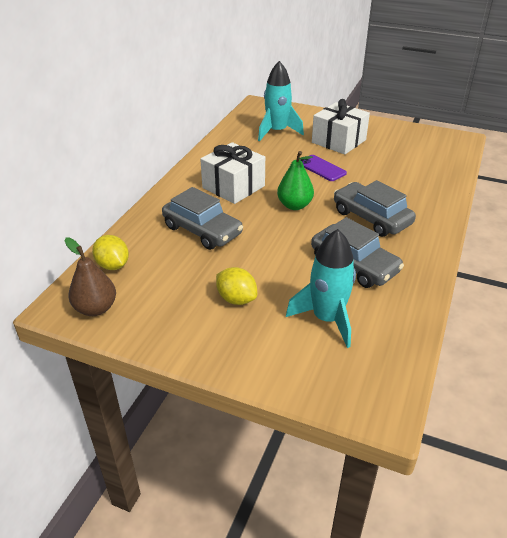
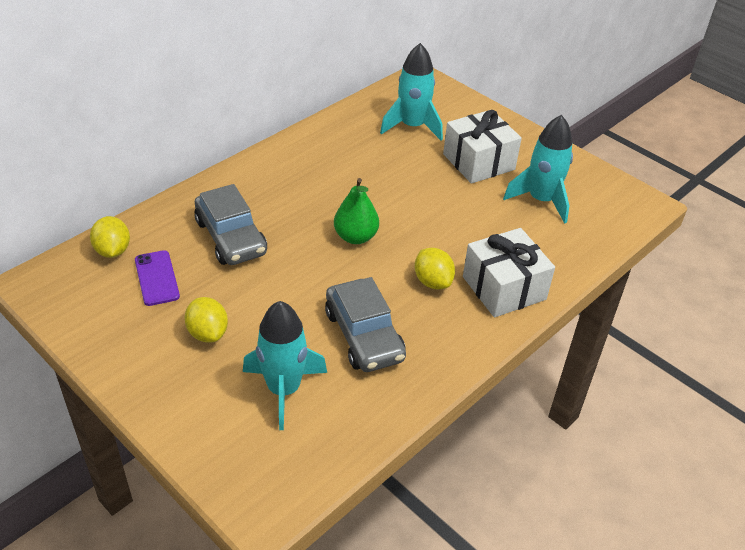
camera: 20 degrees right, 5 degrees up
brown pear [64,237,116,316] -> none
white gift [200,142,265,204] -> white gift moved to [463,228,555,317]
purple phone [301,155,347,181] -> purple phone moved to [135,250,180,306]
grey car [334,180,416,237] -> yellow lemon [414,248,455,289]
none -> turquoise rocket [503,115,573,224]

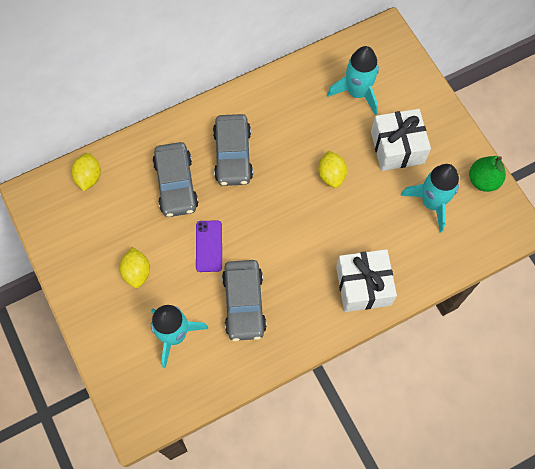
camera: 20 degrees right, 25 degrees up
purple phone [135,250,180,306] -> purple phone moved to [196,220,222,272]
green pear [334,178,379,244] -> green pear moved to [469,156,506,192]
yellow lemon [414,248,455,289] -> yellow lemon moved to [318,150,347,188]
none -> grey car [213,114,253,186]

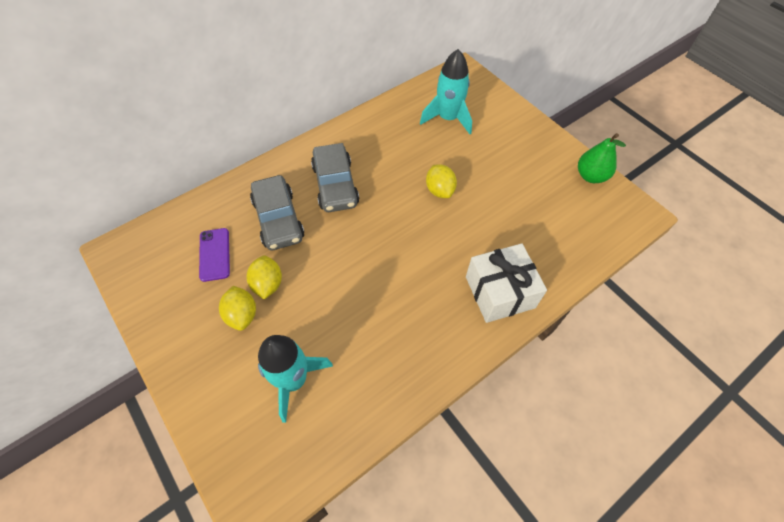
camera: 10 degrees left, 10 degrees down
yellow lemon [71,153,101,191] -> yellow lemon moved to [247,255,282,299]
purple phone [196,220,222,272] -> purple phone moved to [199,228,230,282]
grey car [222,260,267,341] -> none
white gift [371,109,431,171] -> none
turquoise rocket [401,164,459,232] -> none

